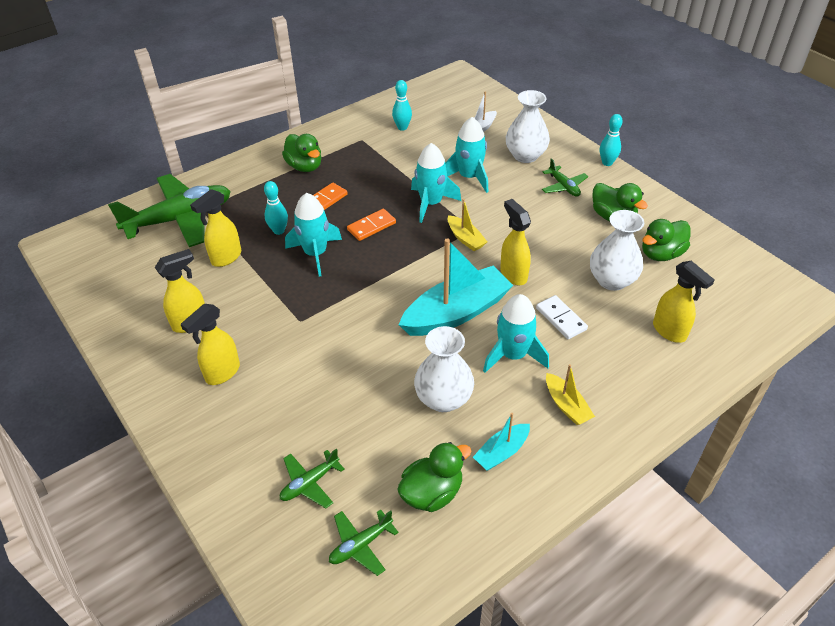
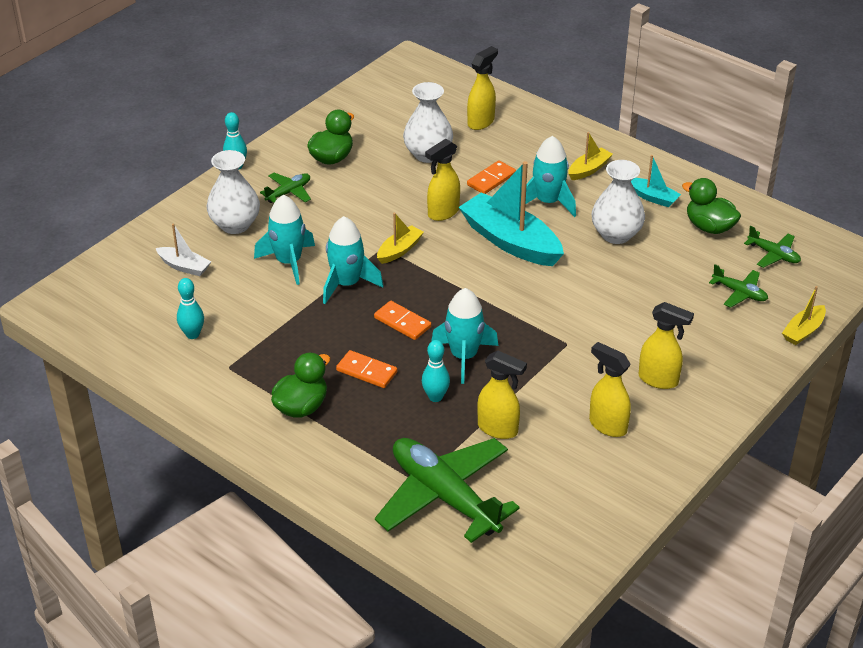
camera: 105 degrees left, 5 degrees down
white domino [536,295,588,339] -> orange domino [467,160,516,194]
green duck [642,219,690,261] -> none
none -> yellow boat [782,286,826,345]

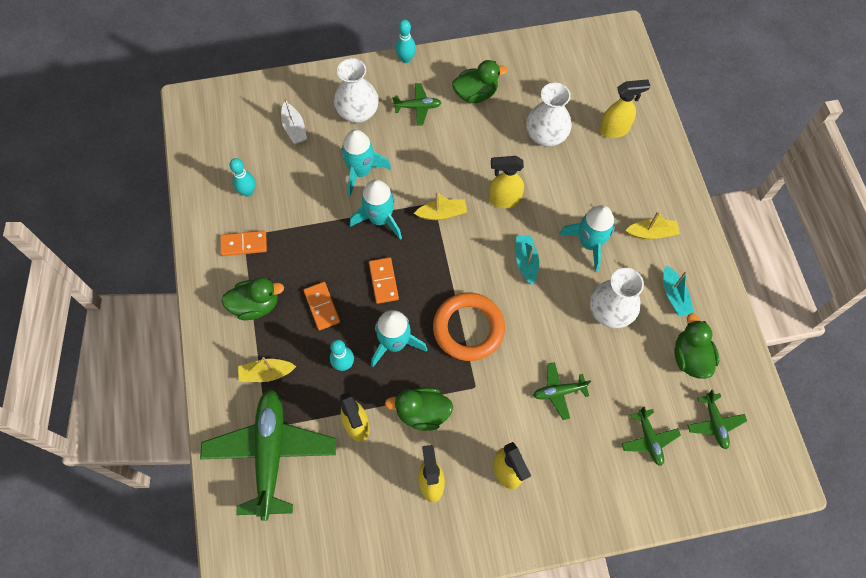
camera: 40 degrees right, 25 degrees up
turquoise boat [459,161,564,266] -> turquoise boat [516,235,539,285], size x0.49
orange domino [467,160,516,194] -> orange domino moved to [220,230,267,256]
yellow boat [782,286,826,345] -> yellow boat moved to [238,357,296,382]
none -> green duck [385,387,453,431]
none -> orange ring [433,292,505,361]
none -> green plane [533,362,591,420]

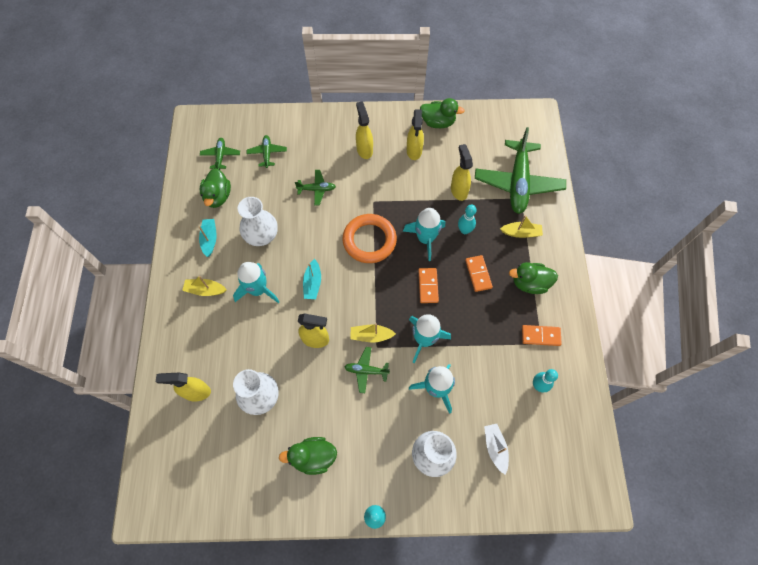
camera: 170 degrees left, 0 degrees up
green duck [385,387,453,431] -> green duck moved to [420,98,465,128]
green plane [392,83,442,126] -> green plane moved to [345,347,390,393]

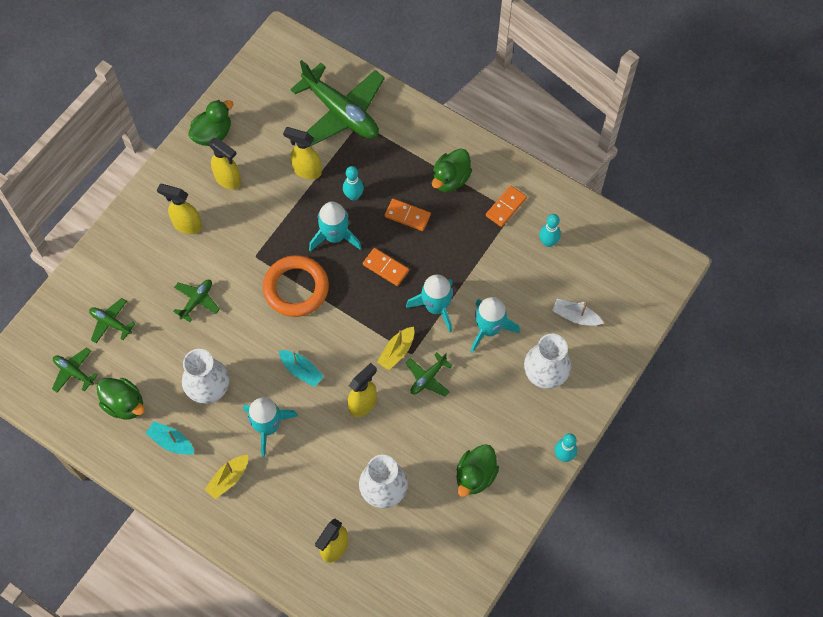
camera: 55 degrees left, 0 degrees up
yellow boat [500,215,543,238] -> none

